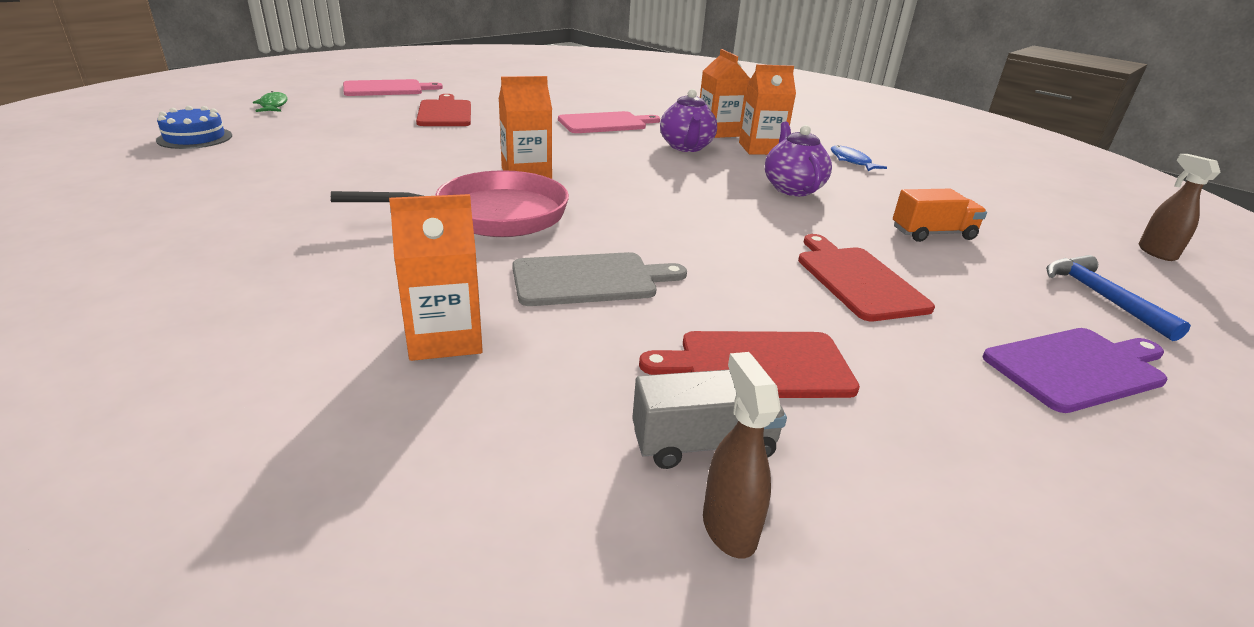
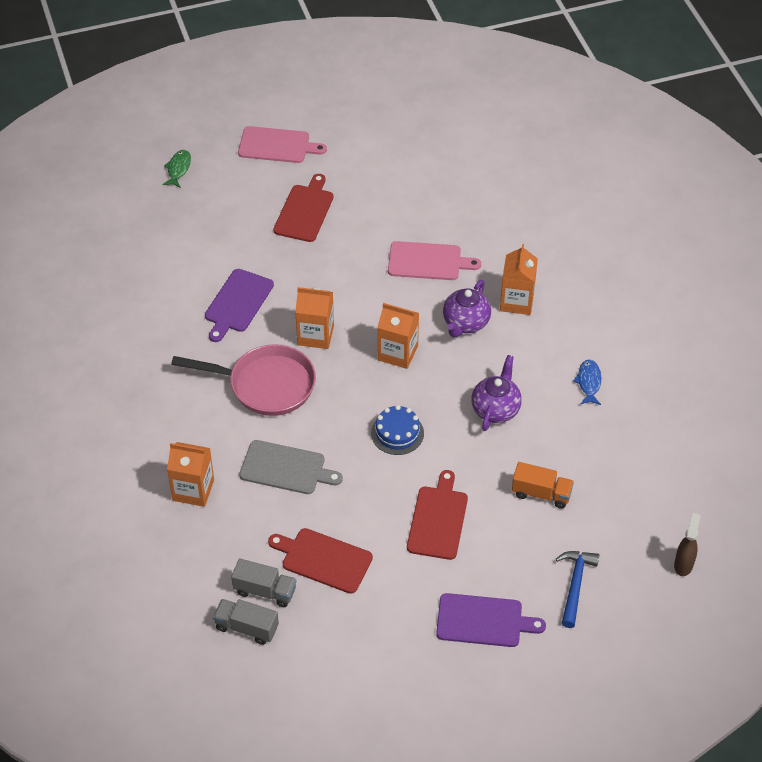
camera: 30 degrees right, 20 degrees up
blue cake [156,106,232,149] -> blue cake moved to [371,405,424,455]
brown spray bottle [703,352,781,558] -> grey truck [213,599,279,645]
orange carton [739,64,796,155] -> orange carton moved to [377,303,419,369]
none -> purple cutting board [205,269,274,342]

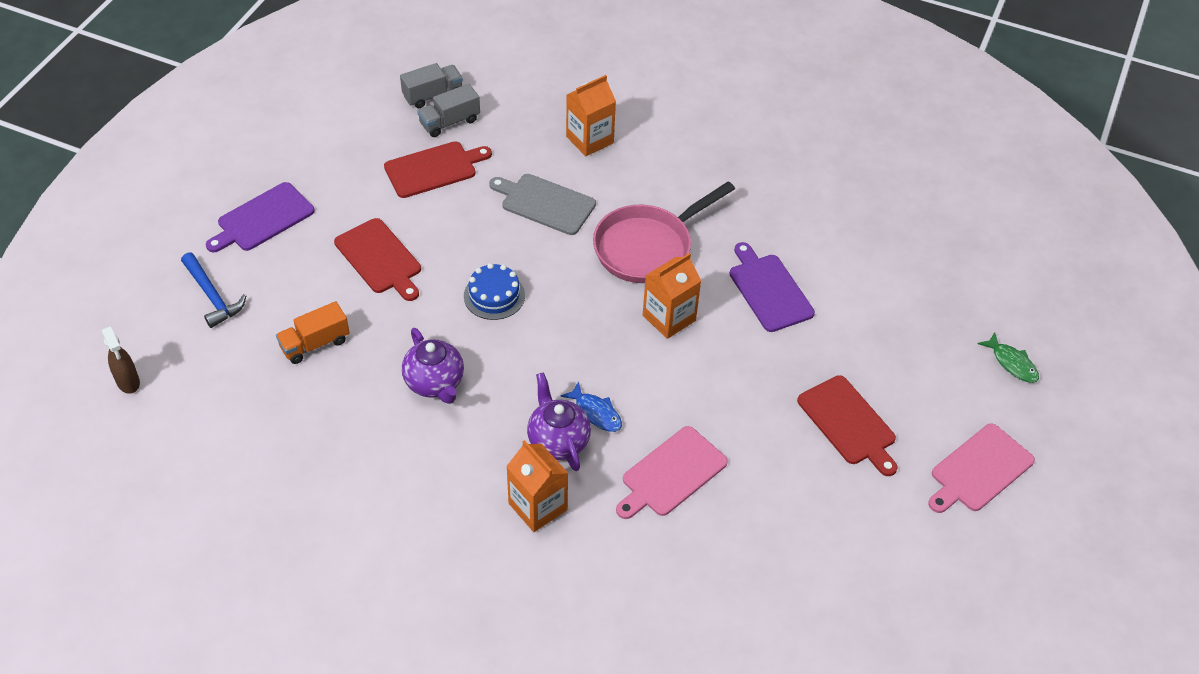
camera: 130 degrees right, 0 degrees up
grey cutting board [239,440,343,494] -> grey cutting board turned 60 degrees clockwise [489,174,596,235]
orange carton [377,303,419,369] -> none
blue fish [573,359,601,405] -> blue fish moved to [560,381,622,432]

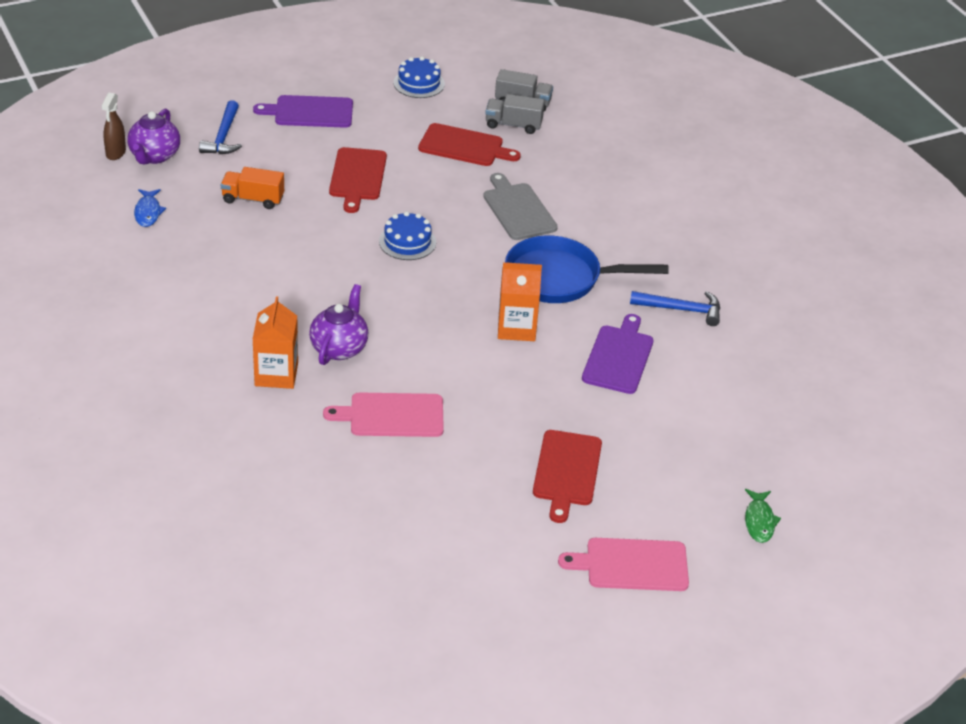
camera: 40 degrees right, 10 degrees down
purple teapot [402,328,464,404] -> purple teapot moved to [127,109,180,164]
blue fish [560,381,622,432] -> blue fish moved to [134,189,166,227]
orange carton [566,75,616,156] -> none
pink pan [593,181,735,283] -> blue pan [505,235,668,303]
none -> blue cake [394,56,445,98]
none -> blue hammer [630,291,720,326]

